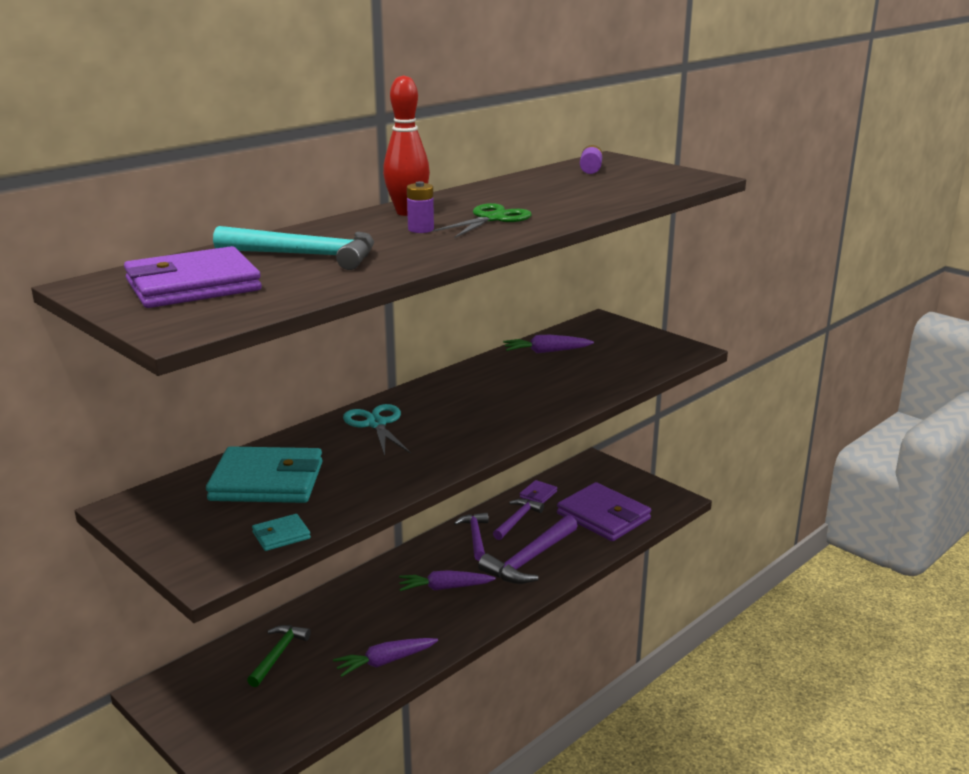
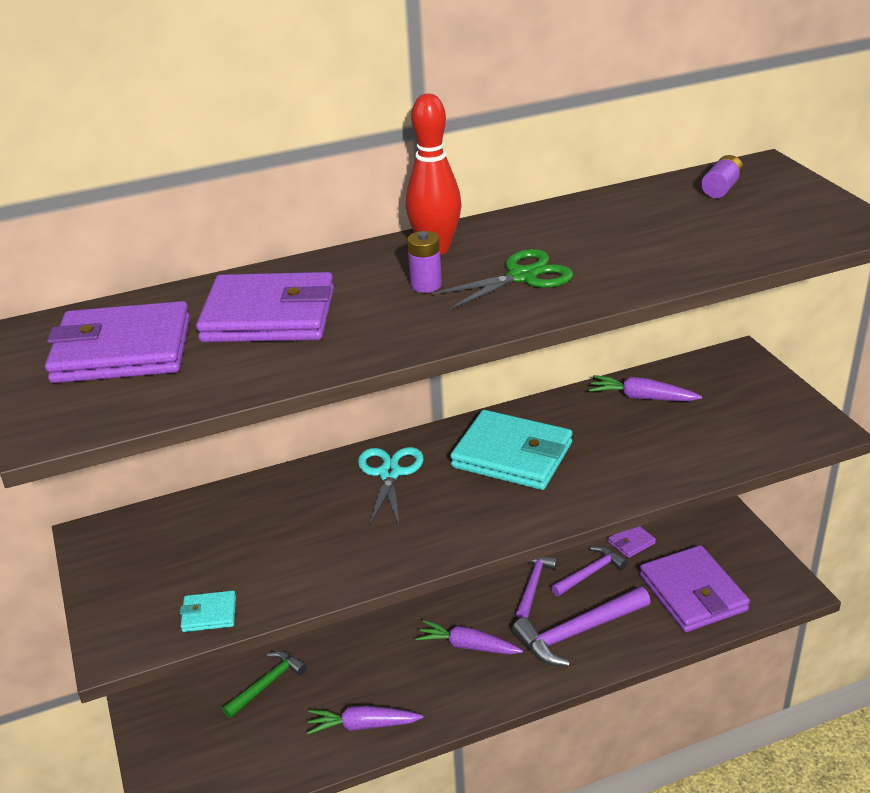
camera: 25 degrees right, 10 degrees up
turquoise wallet [206,446,323,503] -> turquoise wallet moved to [450,410,572,490]
turquoise hammer [213,226,374,270] -> purple wallet [196,272,334,342]

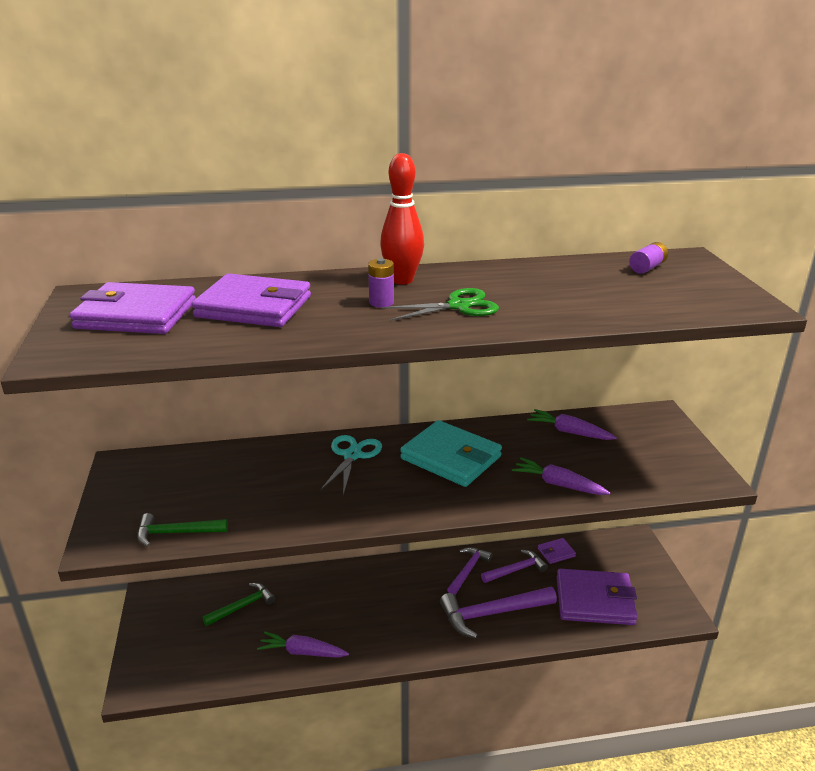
camera: 10 degrees right, 5 degrees down
turquoise wallet [180,591,236,632] -> green hammer [137,513,228,547]
purple carrot [415,620,523,655] -> purple carrot moved to [512,457,610,495]
purple wallet [640,545,750,632] -> purple wallet turned 75 degrees counterclockwise [557,569,638,625]

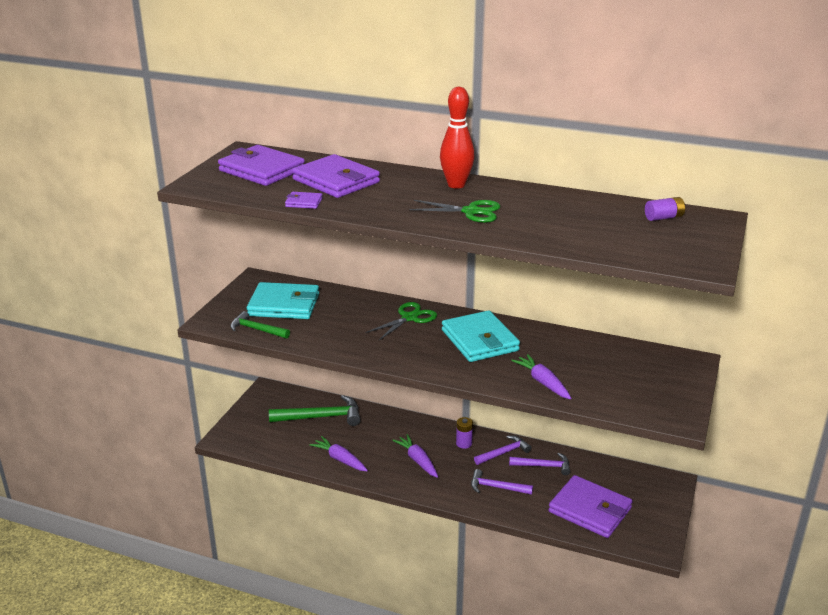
camera: 30 degrees right, 0 degrees up
green hammer [202,583,276,626] -> green hammer [269,395,361,426], size x1.61
turquoise scissors [320,435,382,495] -> green scissors [366,302,437,340]
purple battery [368,258,394,307] -> purple battery moved to [456,417,473,449]
purple hammer [440,587,557,639] -> purple hammer [471,469,533,495], size x0.62
purple carrot [527,409,617,440] -> purple carrot moved to [392,434,438,478]
purple wallet [538,538,576,564] -> purple wallet moved to [285,192,323,209]
none -> turquoise wallet [246,282,319,319]

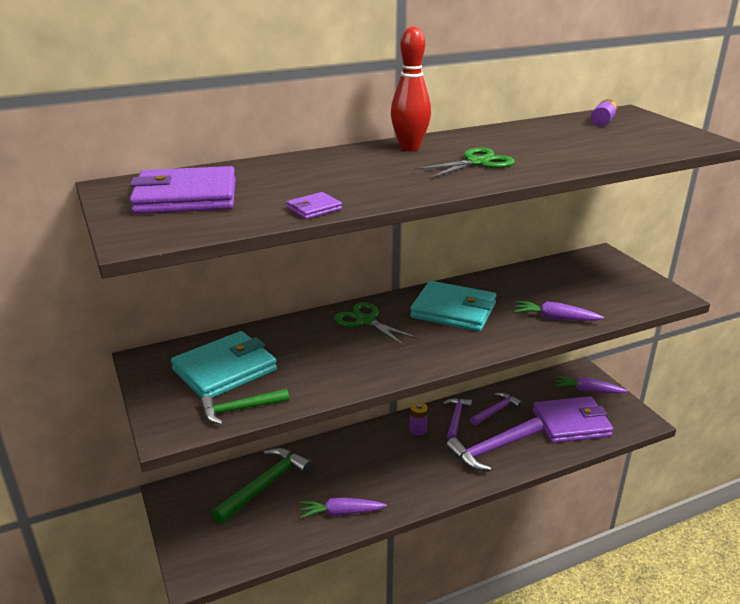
camera: 45 degrees left, 0 degrees up
purple wallet [292,154,380,198] -> none
green scissors [366,302,437,340] -> green scissors turned 45 degrees counterclockwise [334,302,419,347]
purple carrot [392,434,438,478] -> purple carrot moved to [555,376,628,393]
purple hammer [471,469,533,495] -> purple hammer [446,417,543,471], size x1.61

